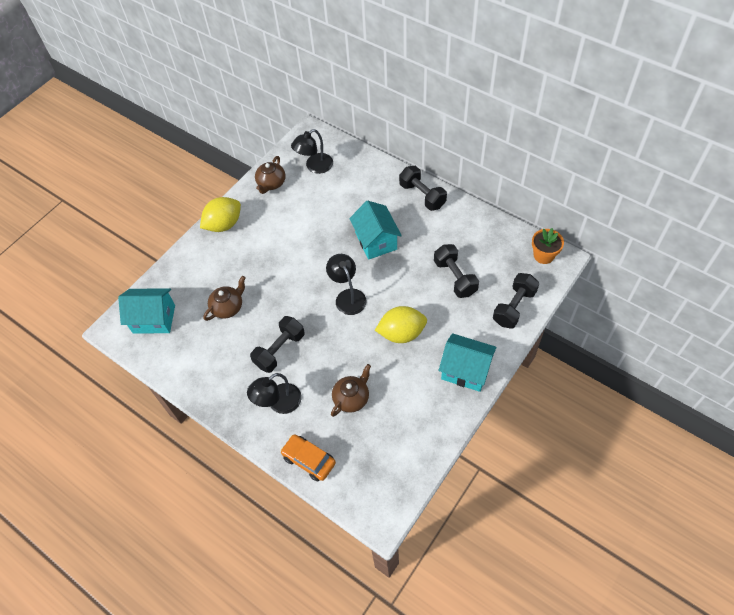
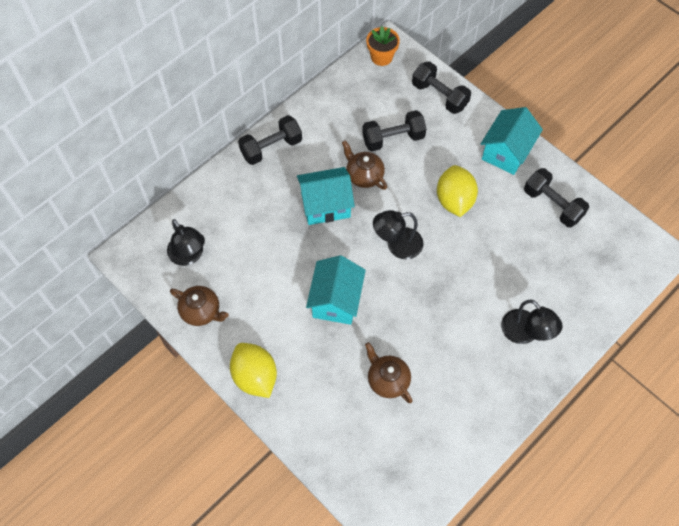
camera: 85 degrees left, 5 degrees up
turquoise house [118,288,175,333] -> turquoise house moved to [306,255,366,325]
black dumbbell [250,316,304,373] -> black dumbbell moved to [524,168,589,227]
orange car [280,434,336,481] -> none
brown teapot [331,364,371,417] -> brown teapot moved to [342,140,387,190]

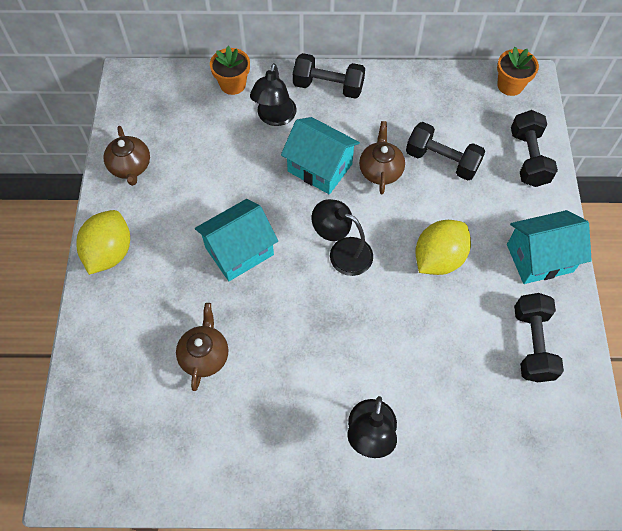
camera: 45 degrees right, 0 degrees up
black lamp [167,219,205,266] -> black lamp moved to [250,63,297,126]
none -> orange flower pot [210,46,250,95]

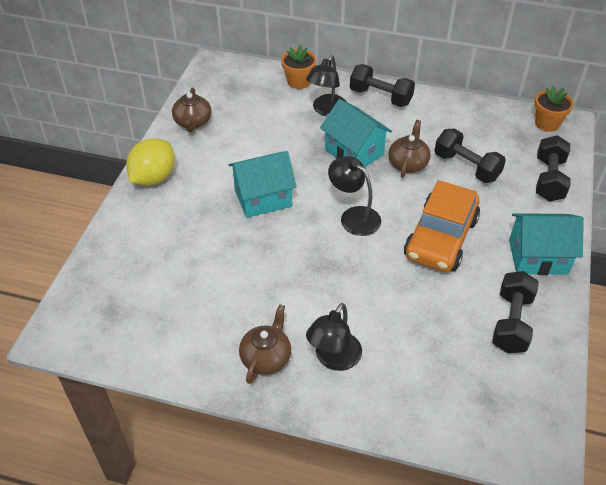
camera: 15 degrees right, 15 degrees down
brown teapot [176,303,228,391] -> brown teapot moved to [239,304,291,384]
yellow lemon [415,220,471,275] -> orange car [404,180,480,272]

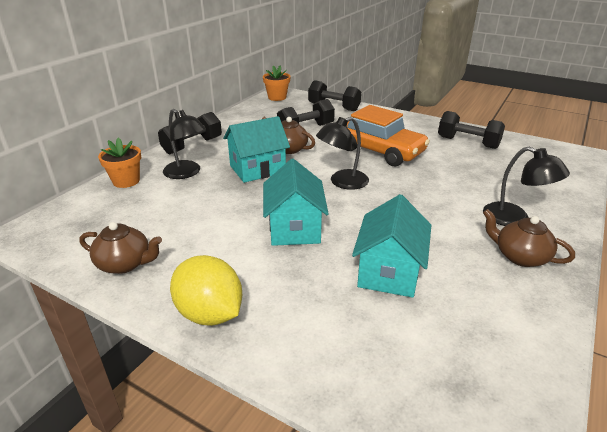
camera: 75 degrees left, 15 degrees down
turquoise house [509,213,584,275] -> turquoise house moved to [352,194,431,298]

